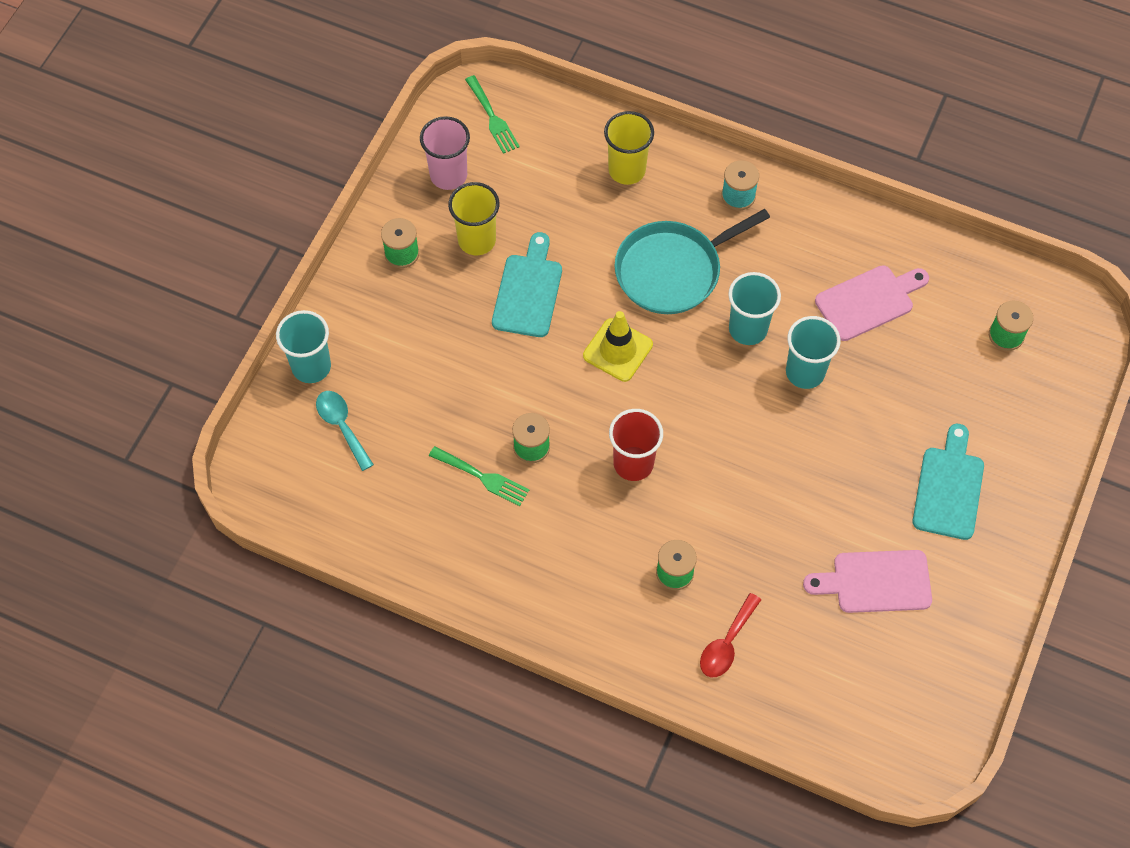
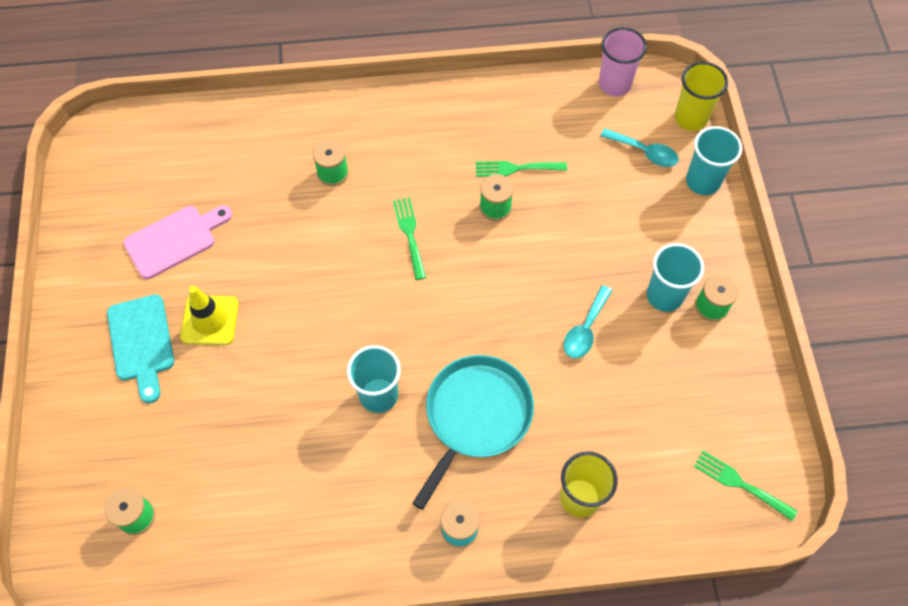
camera: 150 degrees right, 0 degrees up
pink cup [420,116,470,190] -> pink cup moved to [599,27,647,96]
yellow cup [448,182,500,255] -> yellow cup moved to [674,62,728,131]
turquoise cutting board [492,232,562,337] -> turquoise spoon [564,285,613,358]
yellow traffic cone [583,311,653,382] -> yellow traffic cone moved to [180,286,239,345]
red cup [609,409,663,481] -> green fork [393,197,426,280]
red spoon [700,593,761,677] -> none
turquoise cup [786,316,841,389] -> turquoise cup moved to [647,243,704,312]
pink cutting board [815,265,929,341] -> none

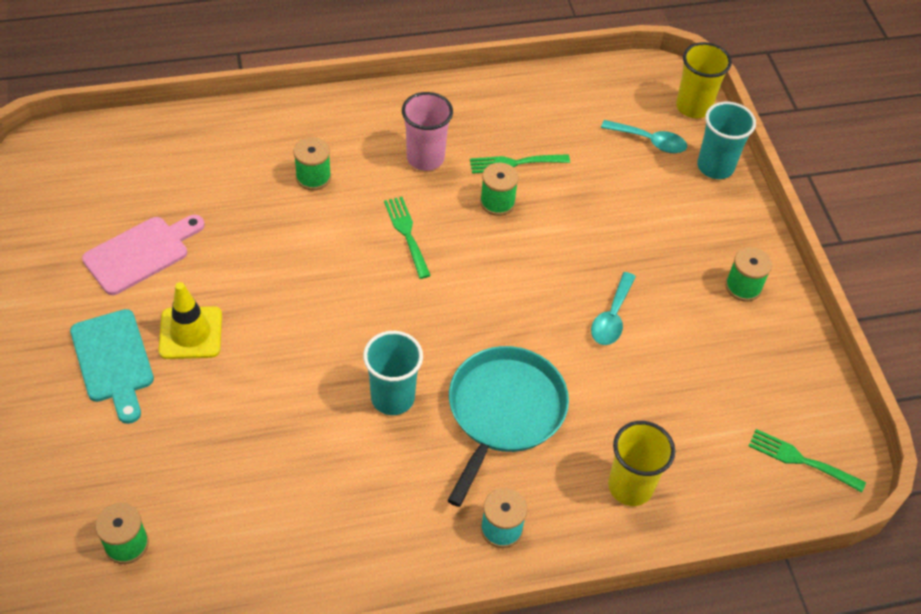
camera: 10 degrees left, 10 degrees down
pink cup [599,27,647,96] -> pink cup moved to [402,92,453,171]
turquoise cup [647,243,704,312] -> none

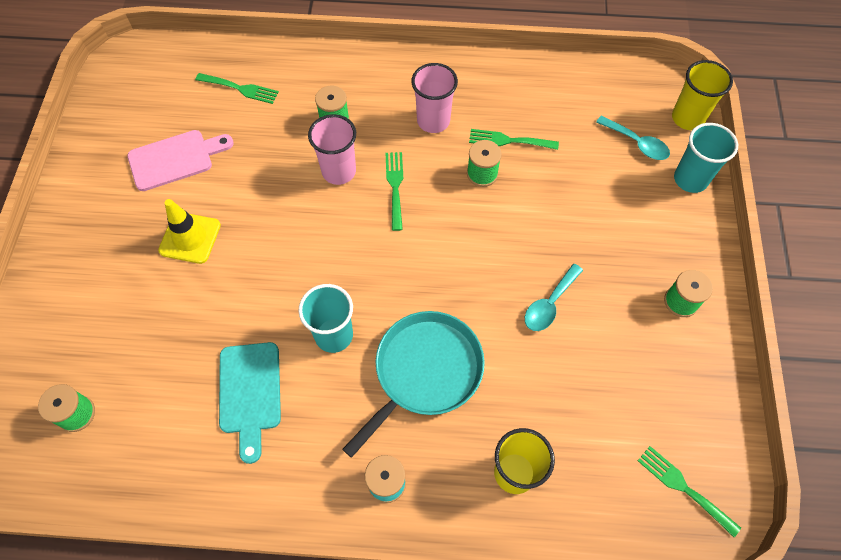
camera: 20 degrees right, 10 degrees up
turquoise cutting board [70,309,154,424] -> turquoise cutting board moved to [219,342,281,464]
none -> green fork [195,73,279,104]
none -> pink cup [308,114,356,185]

